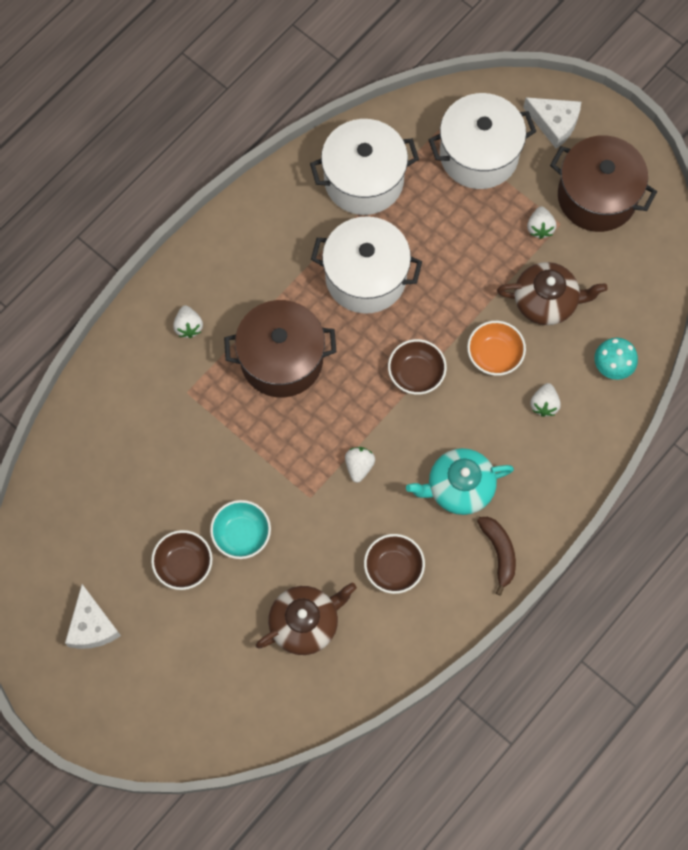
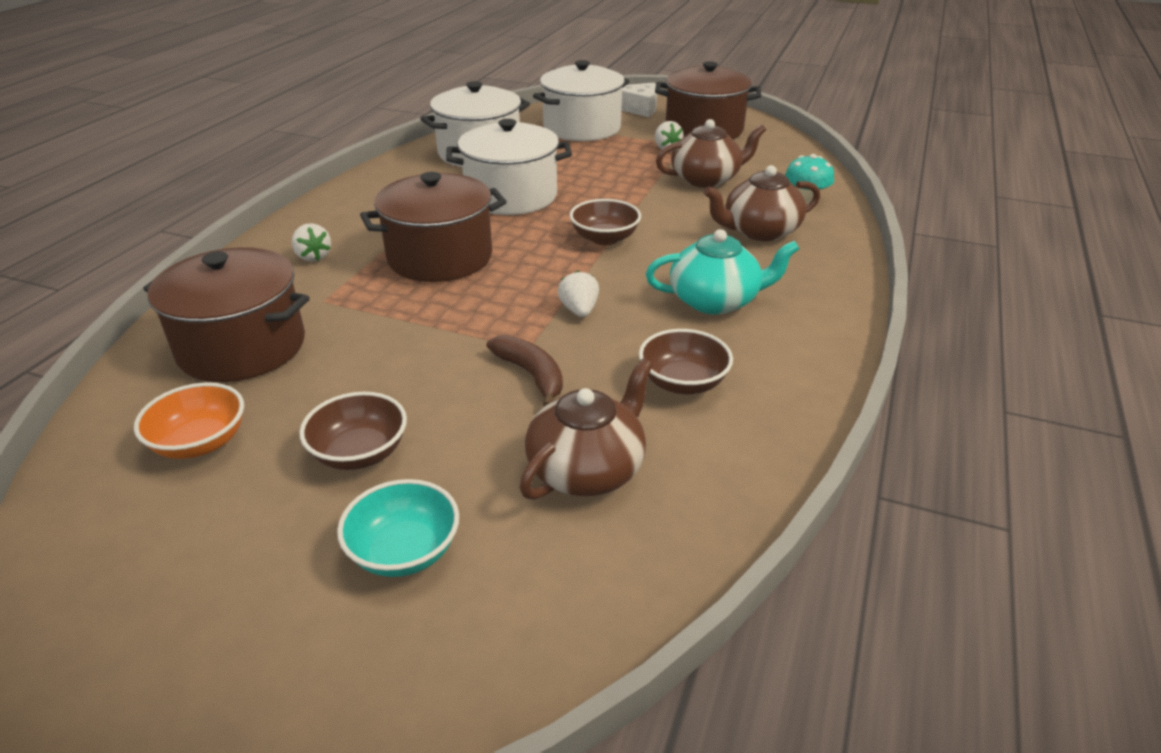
camera: 20 degrees left, 35 degrees down
white cheese [65,584,121,649] -> none
turquoise bowl [210,500,271,559] -> turquoise bowl moved to [337,479,459,577]
turquoise teapot [406,448,514,515] -> turquoise teapot turned 150 degrees counterclockwise [646,229,799,315]
orange bowl [467,321,526,376] -> orange bowl moved to [134,383,244,459]
brown banana [477,517,516,596] -> brown banana moved to [487,335,563,406]
white strawberry [530,383,561,417] -> brown teapot [704,165,820,241]
none -> brown pot [143,247,310,382]

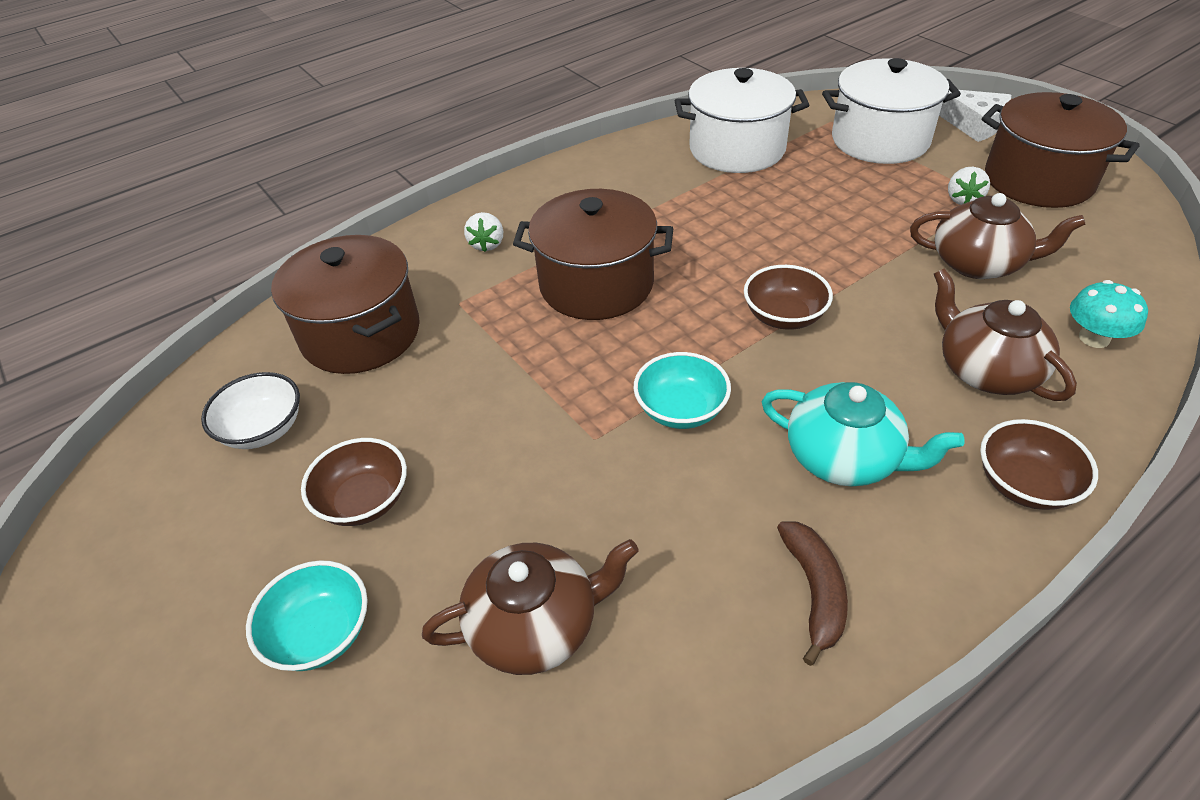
camera: 35 degrees right, 10 degrees up
orange bowl [134,383,244,459] -> white bowl [201,372,300,449]
white pot [446,119,572,215] -> none
brown banana [487,335,563,406] -> brown banana moved to [777,522,848,666]
white strawberry [558,271,599,317] -> turquoise bowl [634,352,731,429]
brown bowl [639,329,733,394] -> brown bowl moved to [980,419,1098,510]
brown teapot [704,165,820,241] -> brown teapot turned 45 degrees clockwise [934,268,1077,401]

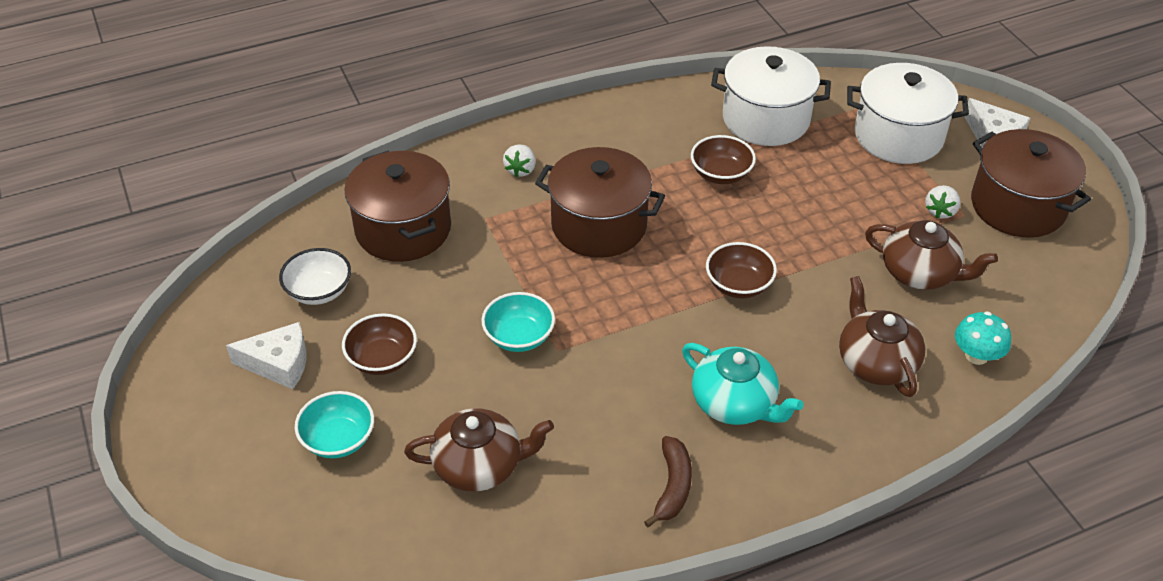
camera: 10 degrees right, 0 degrees up
turquoise bowl [634,352,731,429] -> turquoise bowl moved to [481,292,555,352]
brown bowl [980,419,1098,510] -> brown bowl moved to [691,135,756,184]
none -> white cheese [226,322,306,389]

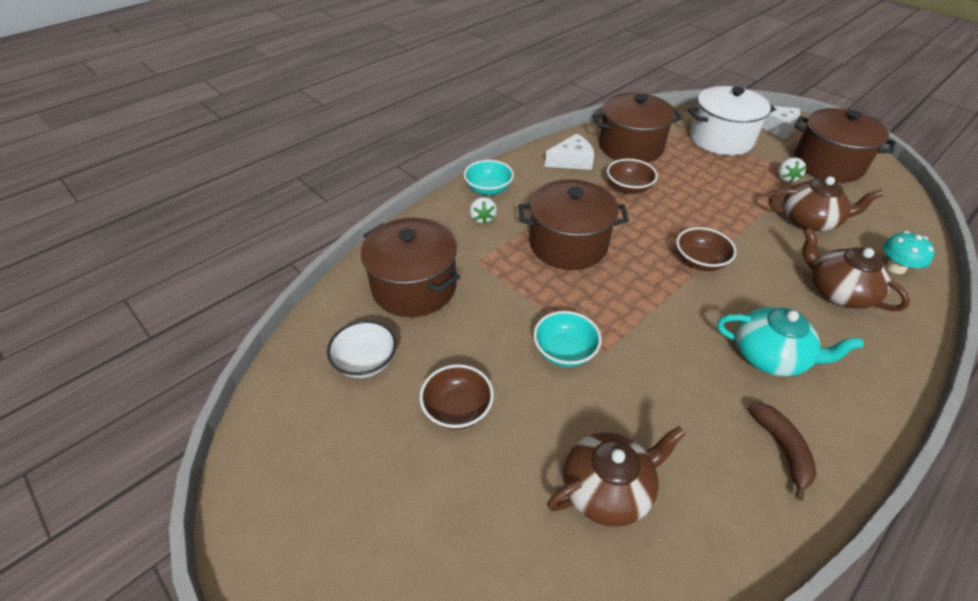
camera: 20 degrees left, 0 degrees up
white cheese [226,322,306,389] -> white cheese moved to [545,134,594,170]
turquoise bowl [295,391,374,458] -> turquoise bowl moved to [464,160,514,195]
white pot [711,46,831,146] -> brown pot [593,93,683,163]

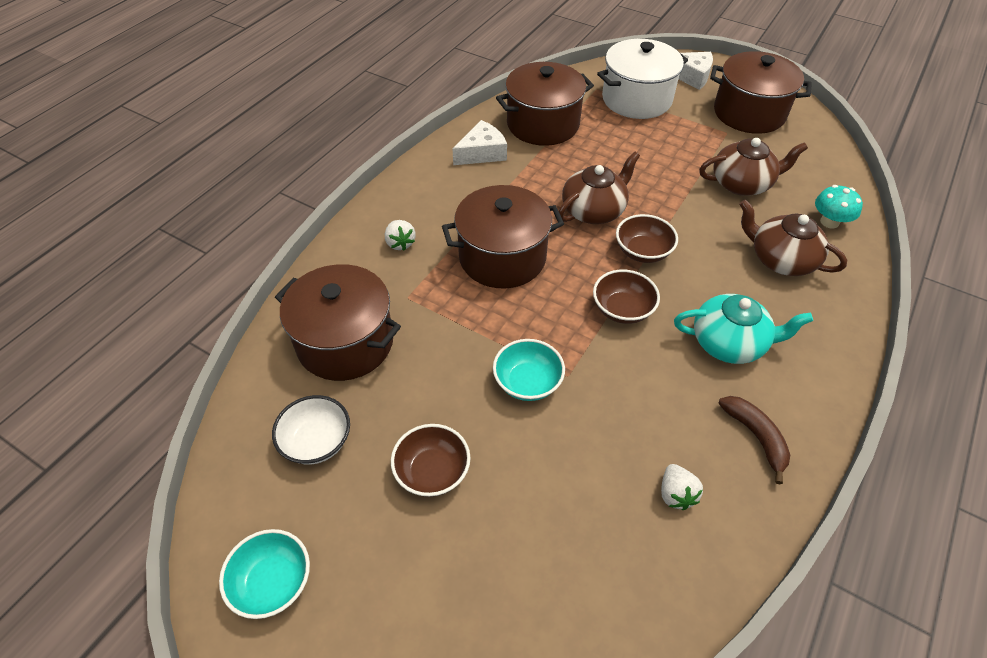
camera: 15 degrees left, 5 degrees up
turquoise bowl [464,160,514,195] -> turquoise bowl moved to [219,529,310,619]
brown teapot [547,426,686,527] -> brown teapot moved to [559,152,640,224]
brown bowl [607,159,658,194] -> brown bowl moved to [593,270,660,324]
white strawberry [778,157,806,183] -> white strawberry moved to [661,464,703,510]

